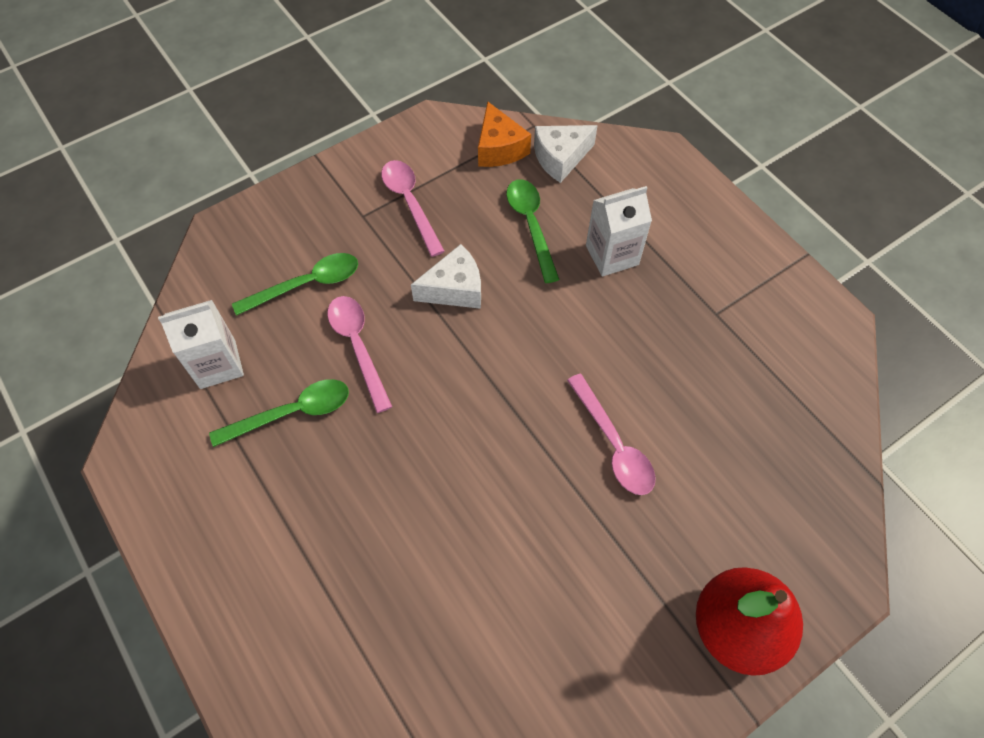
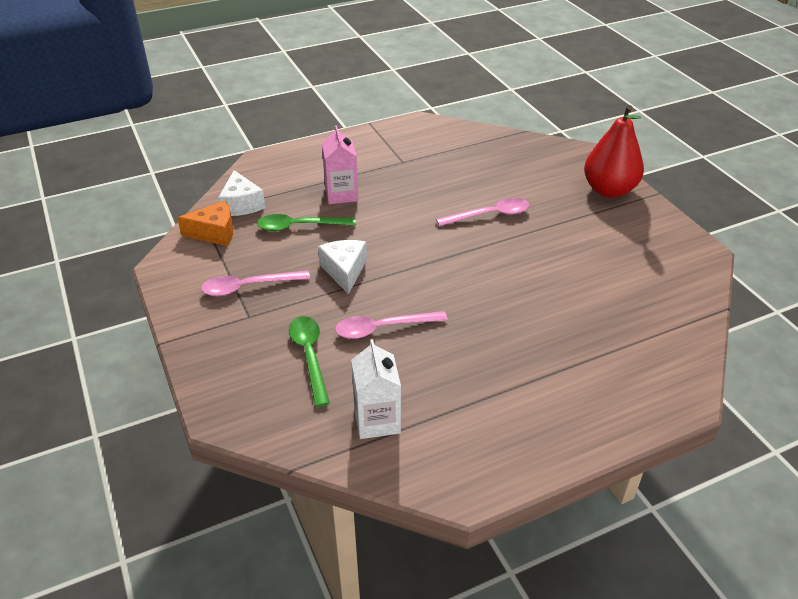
camera: 80 degrees left, 20 degrees down
green spoon [209,379,349,447] -> none
white carton [586,186,652,277] -> pink carton [322,125,358,204]

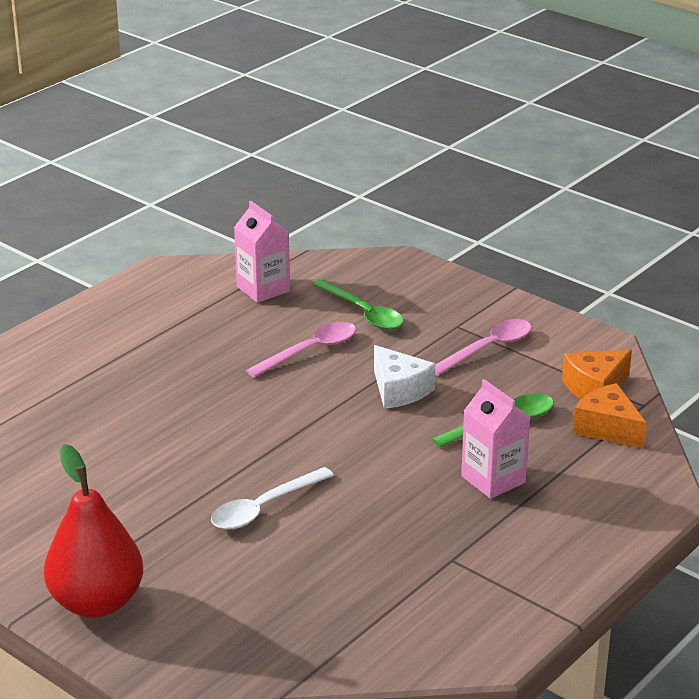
camera: 155 degrees right, 10 degrees down
white cheese [218,170,266,216] -> orange cheese [573,383,647,449]
white carton [351,339,401,439] -> pink carton [234,201,290,303]
pink spoon [436,198,529,226] -> white spoon [211,467,334,530]

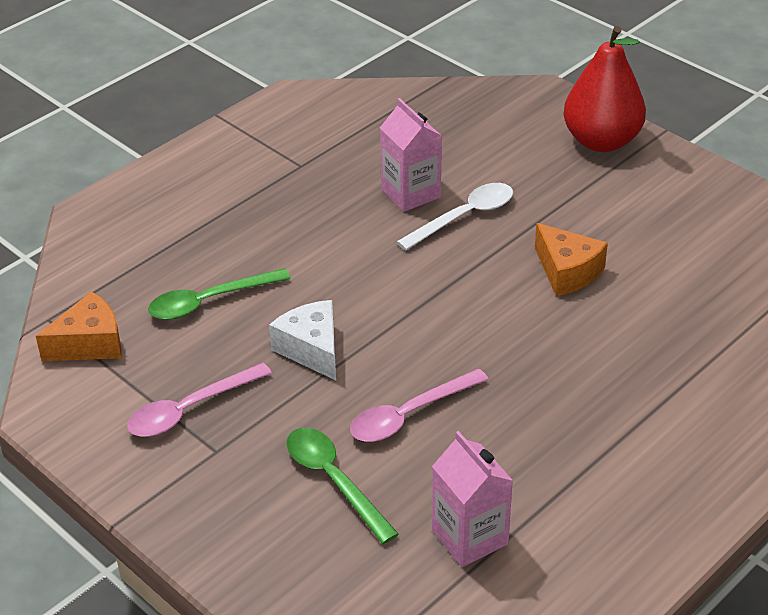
camera: 175 degrees left, 10 degrees up
pink carton [461,379,530,499] -> pink carton moved to [380,98,442,212]
orange cheese [573,383,647,449] -> orange cheese moved to [535,223,608,296]

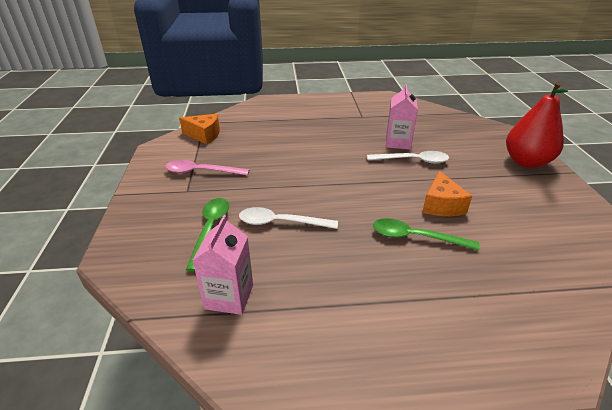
camera: 40 degrees right, 5 degrees down
green spoon [148,268,291,320] -> green spoon moved to [373,218,480,251]
white cheese [269,300,336,380] -> none
pink spoon [350,369,489,442] -> white spoon [239,207,338,229]

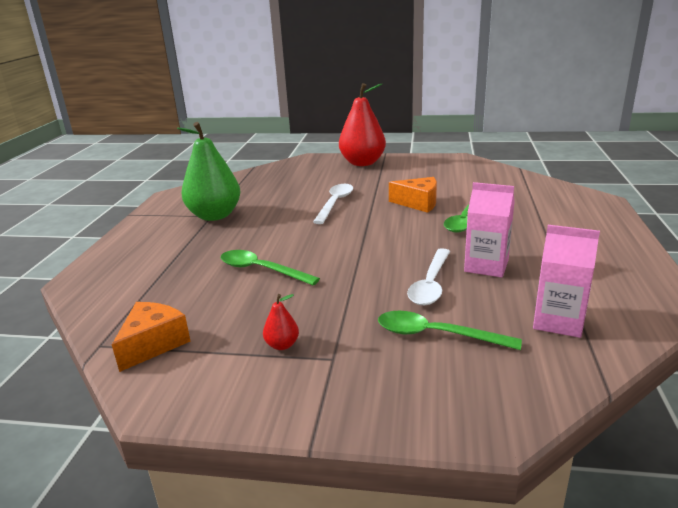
camera: 75 degrees left, 10 degrees down
pink spoon [165,160,249,175] -> red pear [263,294,299,350]
pink carton [386,84,418,150] -> pink carton moved to [464,182,515,277]
none -> green pear [177,122,240,221]
none -> green spoon [221,250,320,285]

